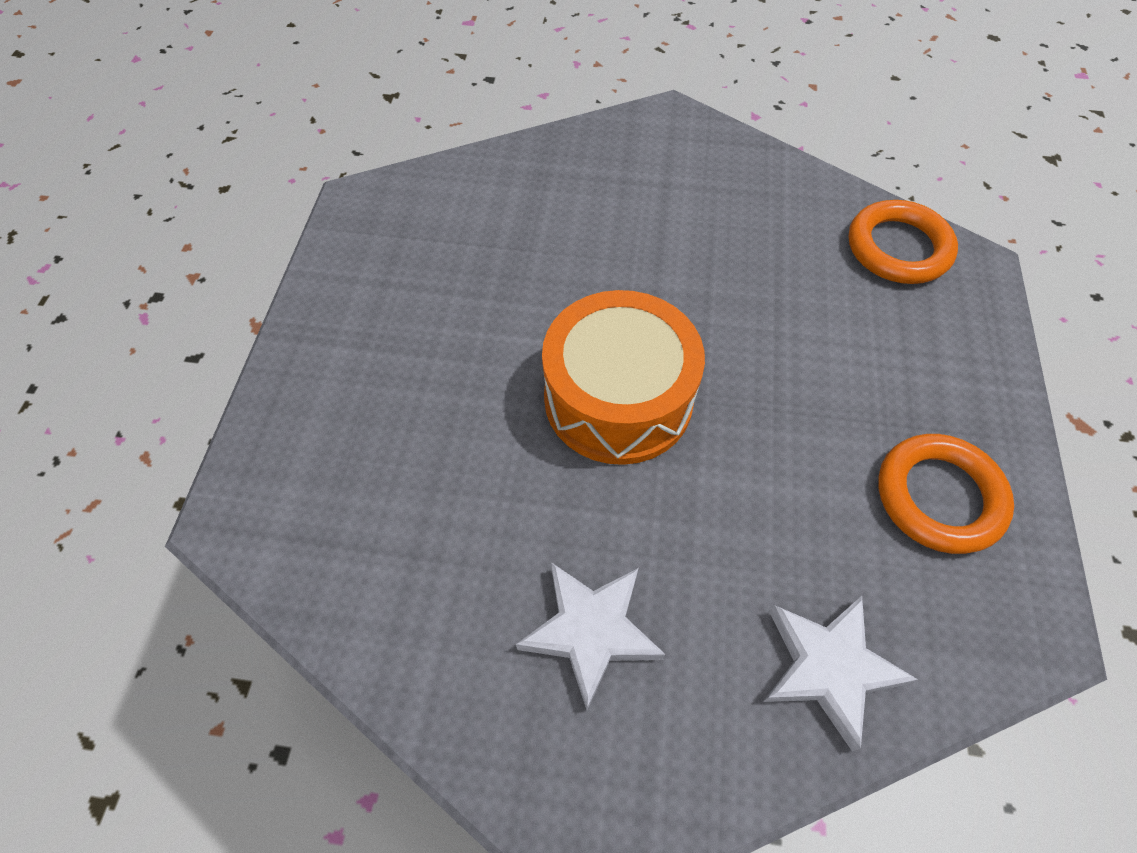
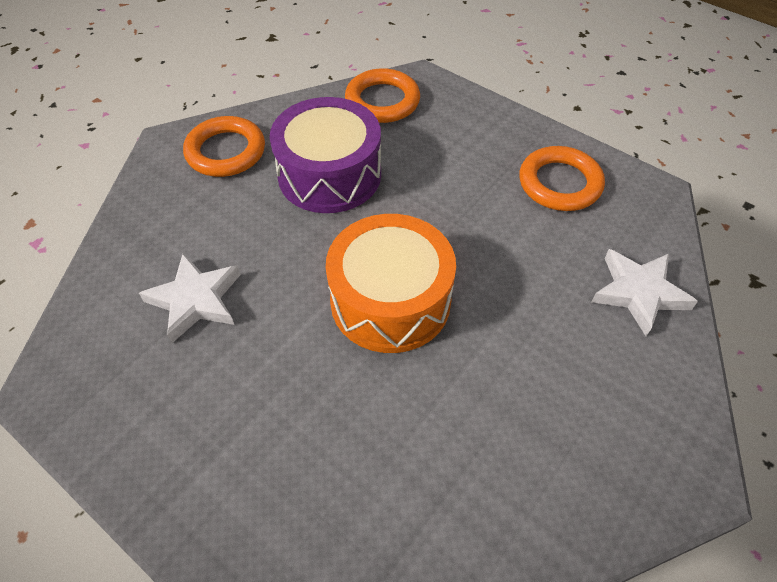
camera: 60 degrees left, 5 degrees down
white star [516,562,666,710] -> white star moved to [139,253,241,343]
none -> orange ring [183,116,265,177]
none -> purple drum [270,97,381,213]

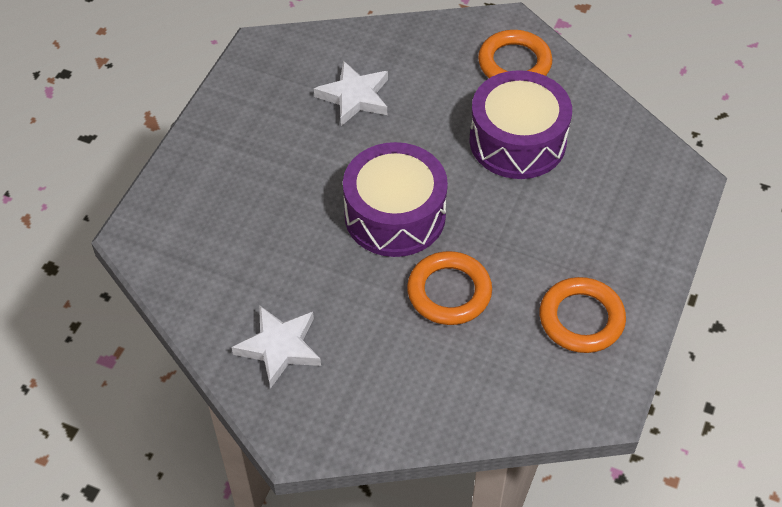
camera: 75 degrees right, 0 degrees up
orange drum [326,214,456,353] -> purple drum [343,142,448,257]
orange ring [345,68,420,123] -> orange ring moved to [407,251,492,325]
white star [592,249,698,337] -> white star moved to [231,305,321,389]

